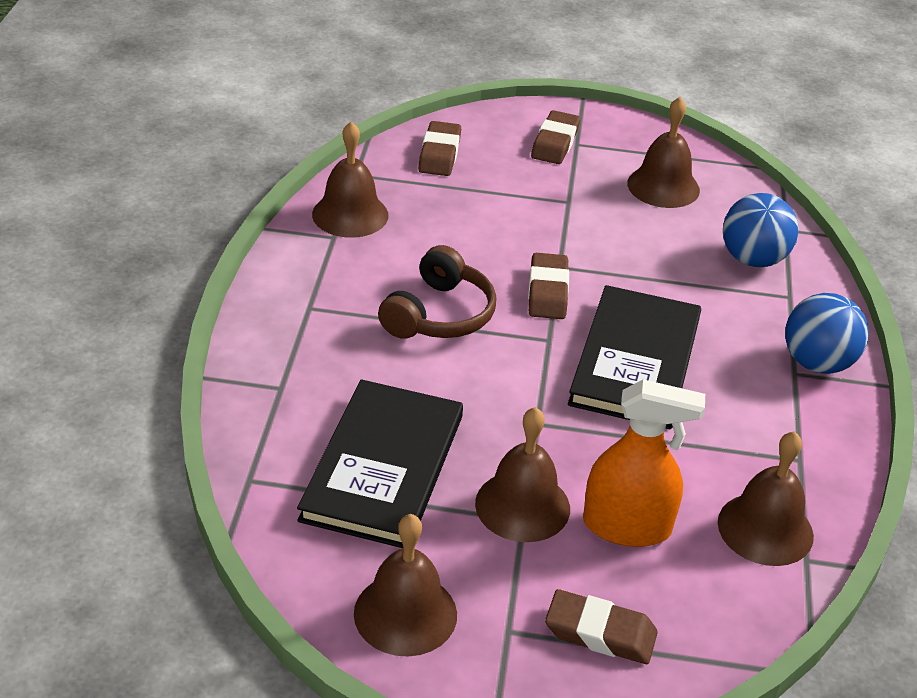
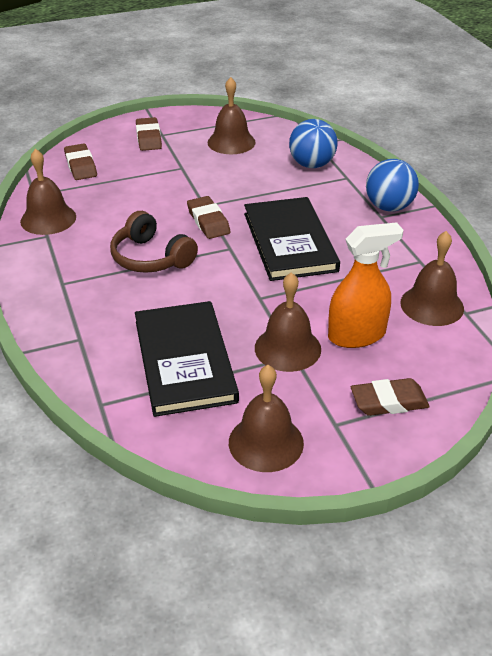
camera: 25 degrees left, 0 degrees up
brown headphones [378,245,496,339] -> brown headphones turned 135 degrees clockwise [110,211,198,273]

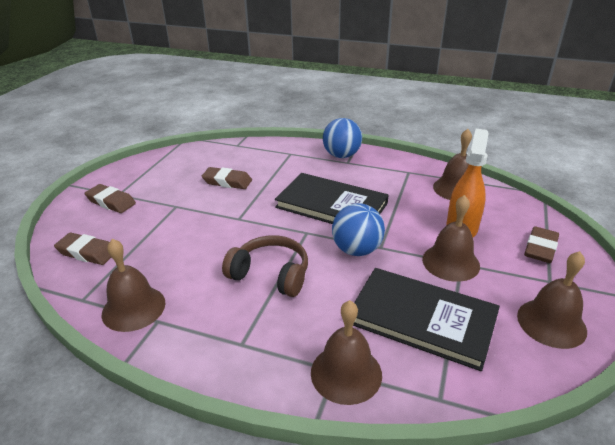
camera: 50 degrees left, 5 degrees down
brown headphones [110,211,198,273] -> brown headphones turned 150 degrees counterclockwise [222,235,308,297]
brown eraser [187,196,231,239] -> brown eraser moved to [202,167,252,189]
brown bell [208,77,256,154] -> brown bell moved to [311,300,382,405]
blue ball [289,119,338,168] -> blue ball moved to [332,203,385,256]

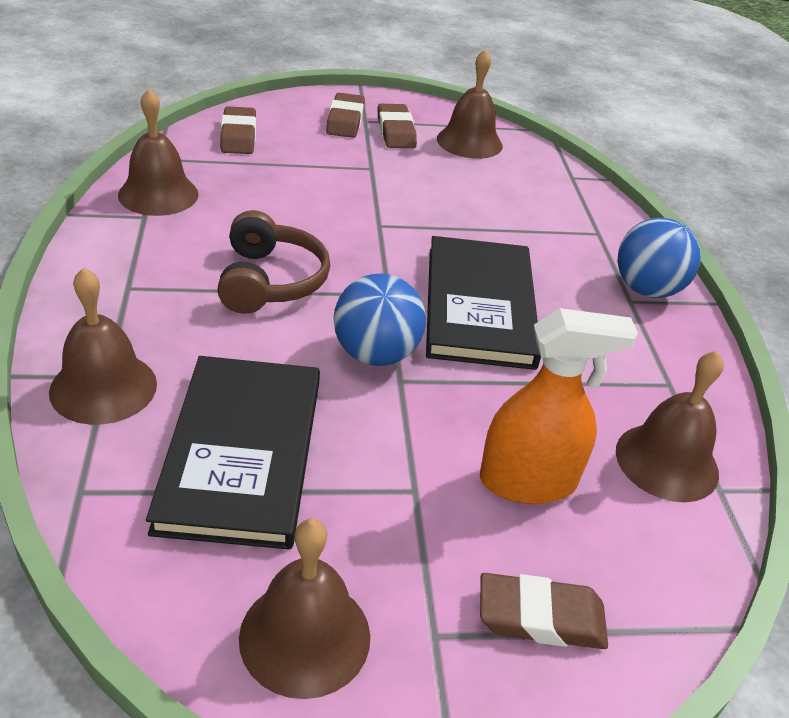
camera: 60 degrees right, 5 degrees up
brown eraser [202,167,252,189] -> brown eraser moved to [378,104,417,148]
brown bell [422,195,480,282] -> brown bell moved to [437,49,503,159]

